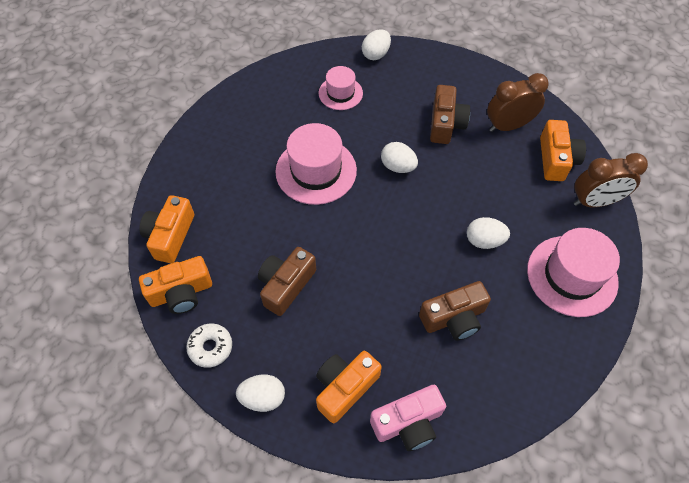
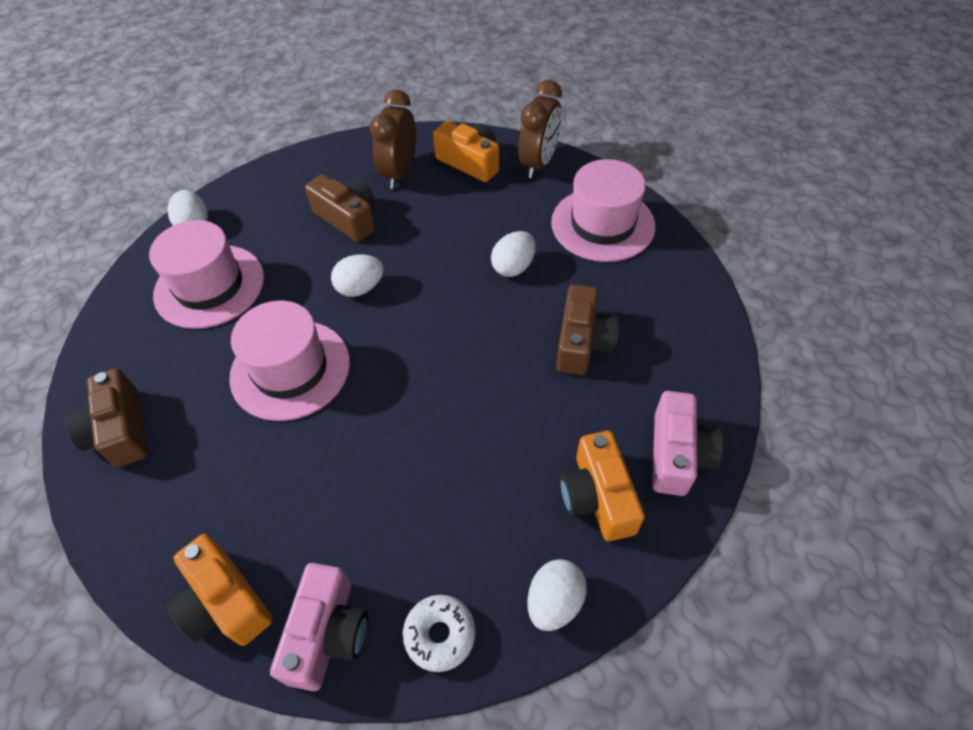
camera: 55 degrees left, 5 degrees down
orange camera [139,256,212,314] -> pink camera [270,563,368,691]
brown camera [258,247,316,316] -> brown camera moved to [65,368,148,467]
pink hat [319,66,363,110] -> pink hat [149,220,264,329], size x1.68

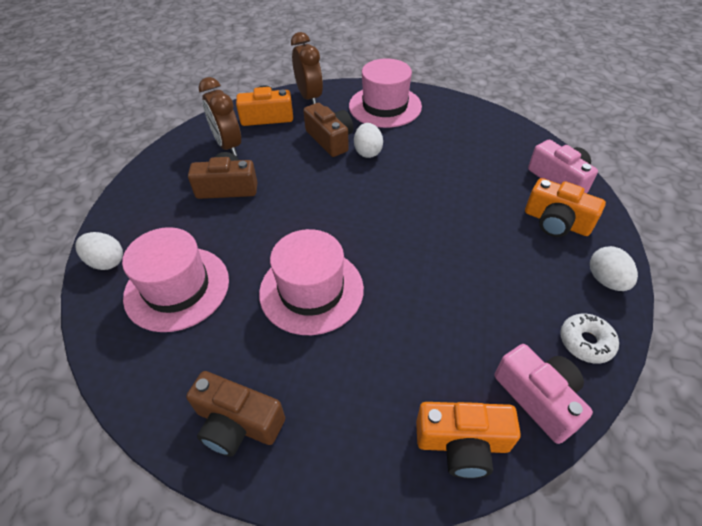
camera: 45 degrees left, 5 degrees down
white egg [331,254,384,297] -> none
brown camera [556,284,619,375] -> brown camera moved to [303,103,353,157]

